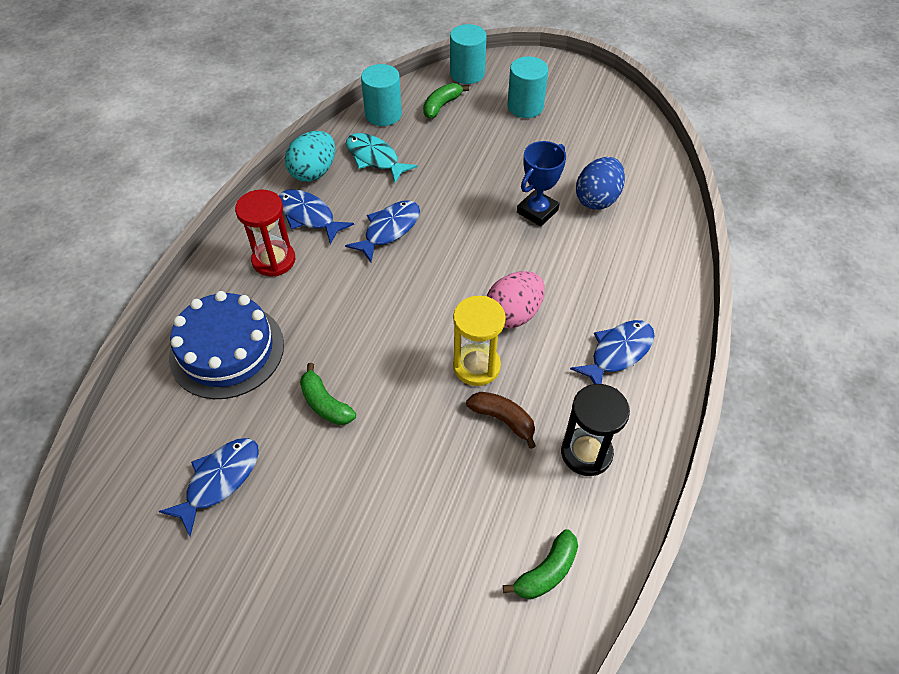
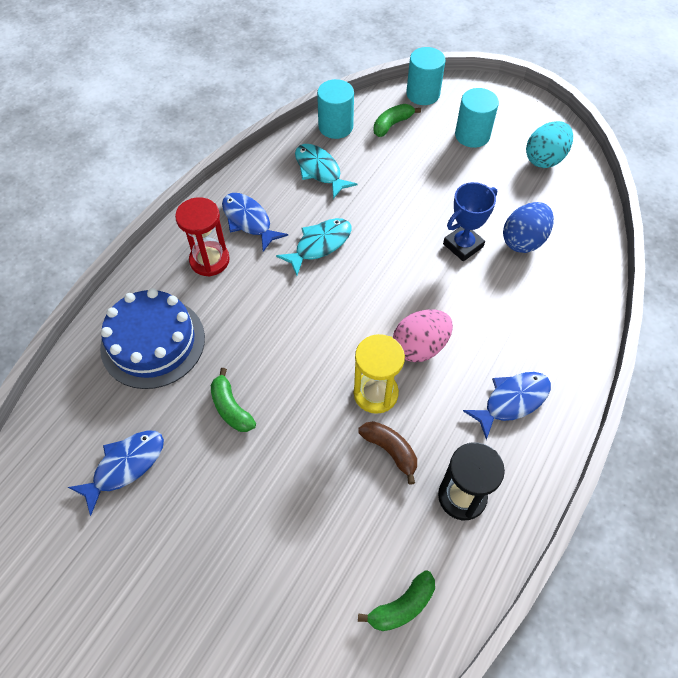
camera: 10 degrees right, 5 degrees up
turquoise egg [285,131,335,182] -> turquoise egg moved to [526,121,573,168]
blue fish [345,200,420,262] -> turquoise fish [276,218,351,276]

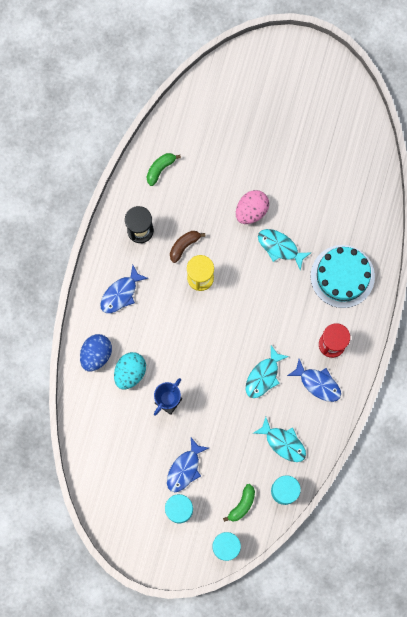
camera: 165 degrees right, 20 degrees up
blue fish [68,430,164,516] -> blue fish moved to [167,438,209,492]
blue cake [100,288,205,389] -> turquoise cake [311,245,375,308]
green banana [211,368,256,432] -> turquoise fish [258,229,312,271]
brown banana [358,421,417,485] -> brown banana turned 105 degrees clockwise [170,231,206,263]
pink egg [393,310,453,362] -> pink egg moved to [236,190,269,224]
blue egg [503,202,554,253] -> blue egg moved to [80,334,112,372]
turquoise egg [526,121,573,168] -> turquoise egg moved to [114,352,146,389]

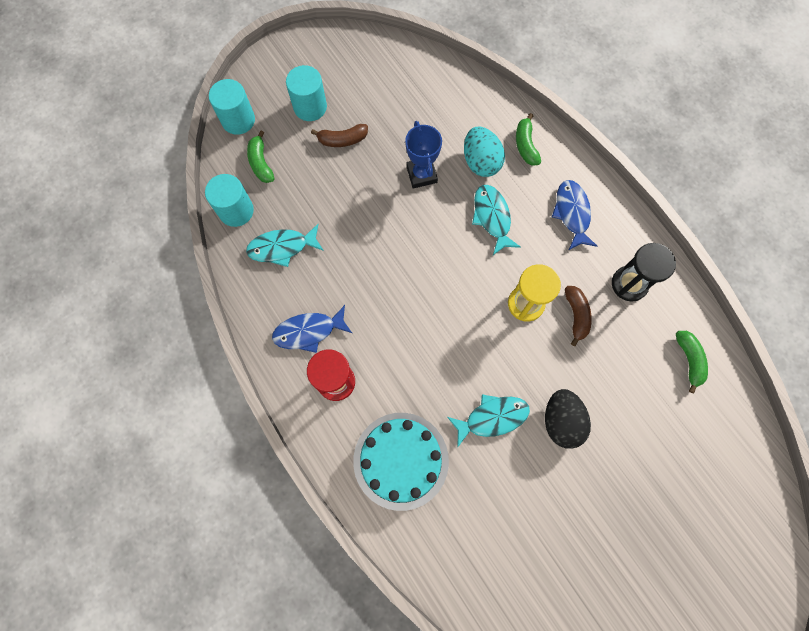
camera: 130 degrees right, 5 degrees down
blue egg [80,334,112,372] -> green banana [516,113,541,166]
blue fish [167,438,209,492] -> brown banana [311,124,368,147]
pink egg [236,190,269,224] -> black egg [545,389,591,449]
turquoise fish [246,345,289,398] -> turquoise fish moved to [472,185,521,255]

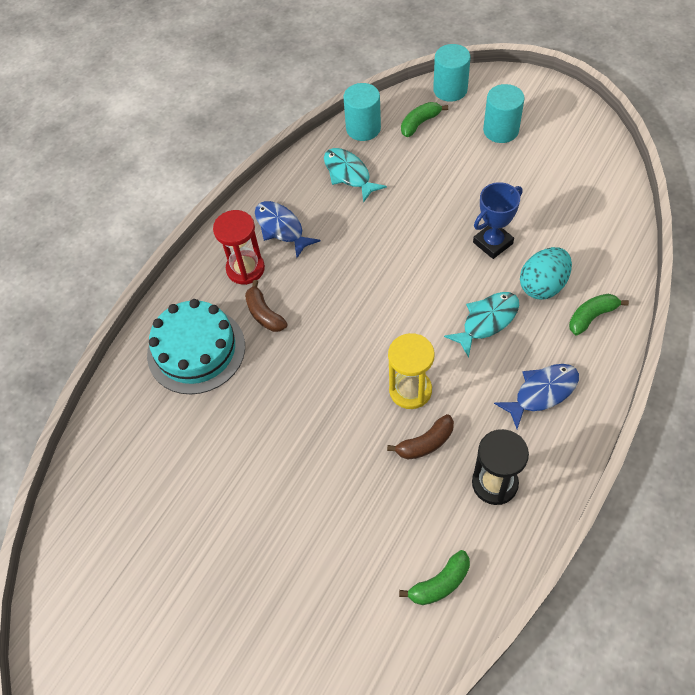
camera: 70 degrees right, 15 degrees down
brown banana [311,124,368,147] -> brown banana moved to [245,280,288,332]
turquoise fish [447,394,530,447] -> none
black egg [545,389,591,449] -> none

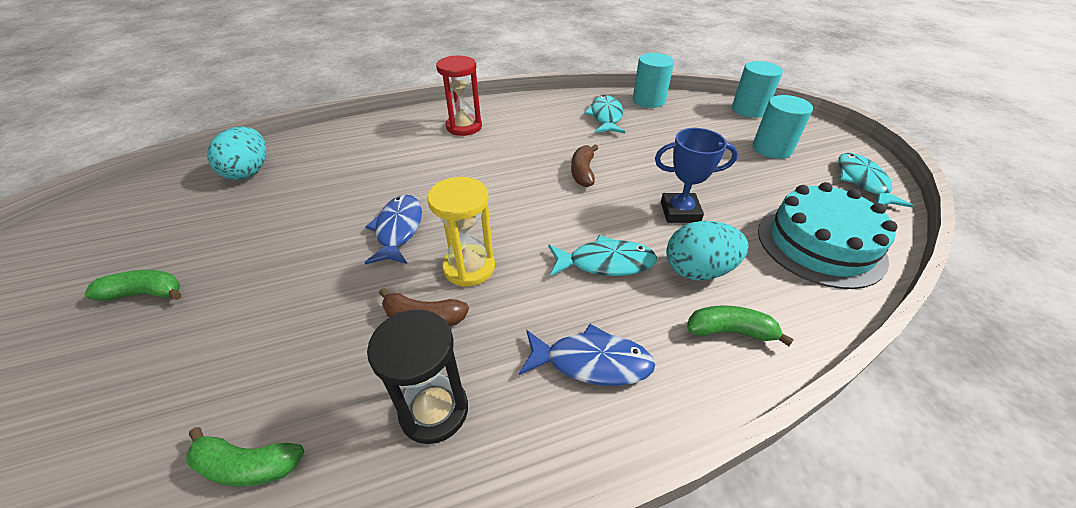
camera: 35 degrees right, 15 degrees down
turquoise cake [147,299,245,395] -> turquoise cake moved to [758,182,897,289]
brown banana [245,280,288,332] -> brown banana moved to [571,144,598,187]
blue fish [255,201,320,258] -> blue fish moved to [364,195,422,264]
green banana [401,102,448,137] -> green banana moved to [85,270,181,301]
none -> turquoise egg [207,127,267,180]
none -> turquoise fish [838,153,913,207]

